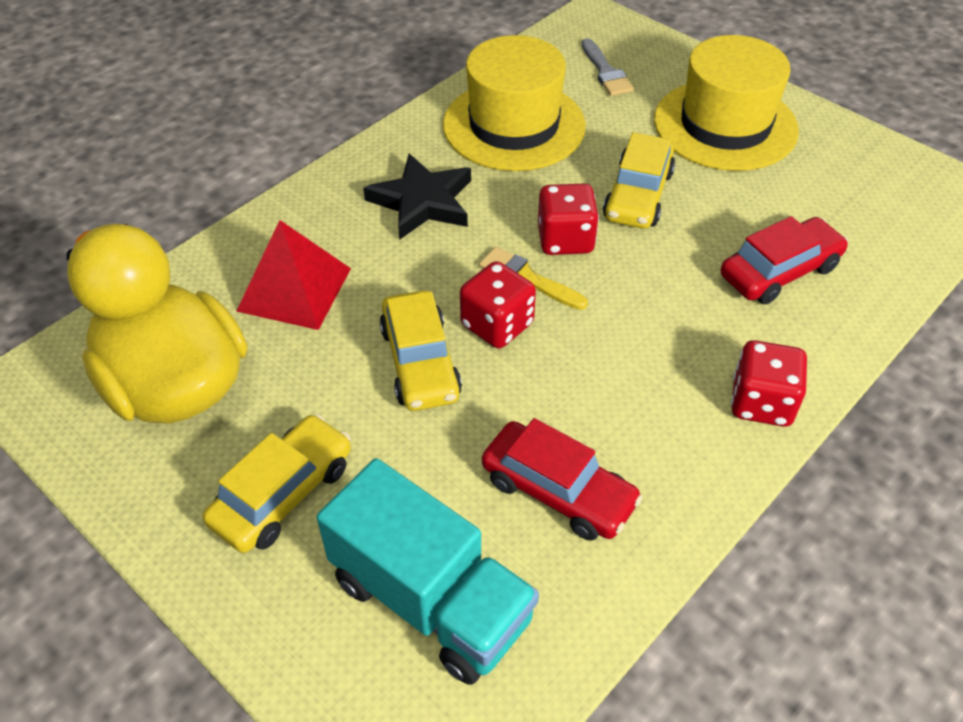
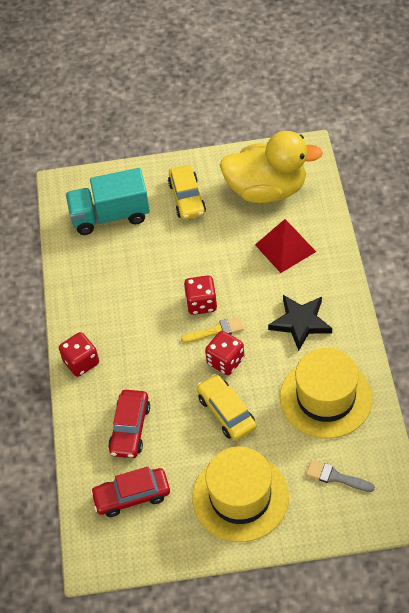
camera: 135 degrees right, 5 degrees up
yellow car [380,290,462,411] -> none
red car [482,418,643,541] -> red car moved to [90,467,170,517]

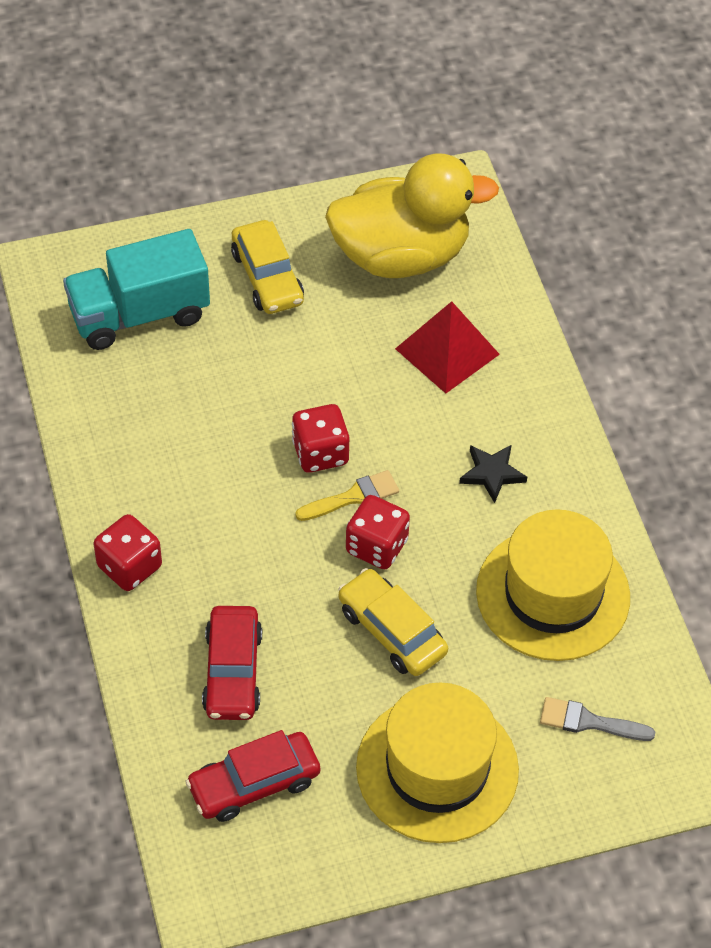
camera: 15 degrees left, 0 degrees up
black star [268,295,332,351] -> black star [459,445,527,503], size x0.63

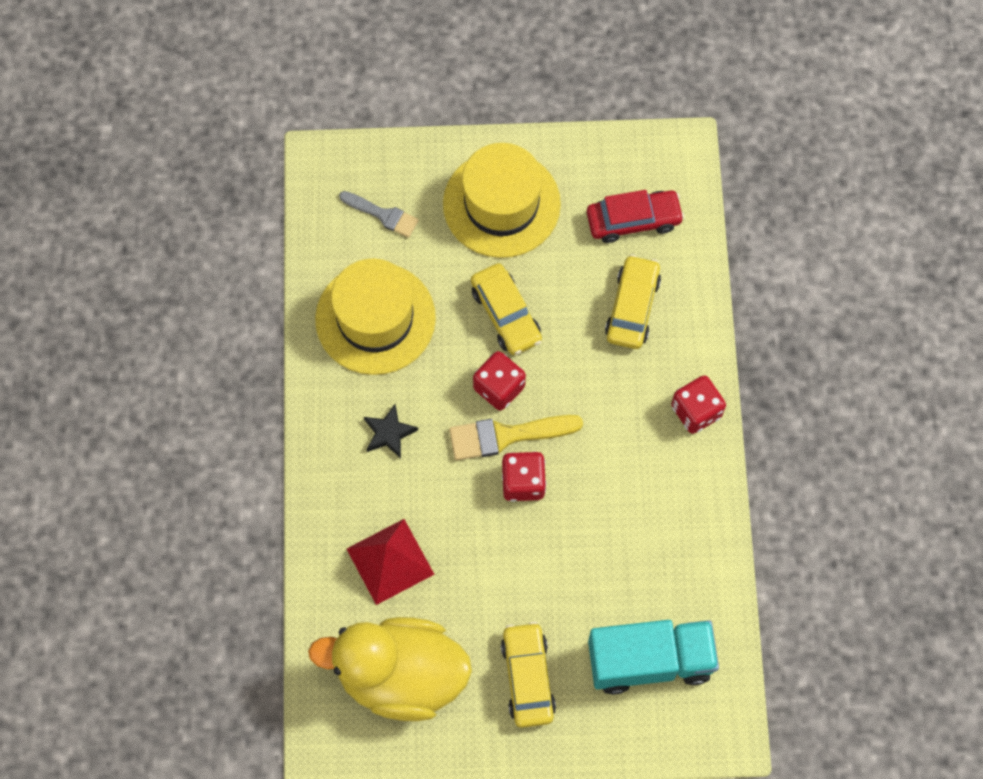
camera: 165 degrees left, 15 degrees up
red car [202,606,262,720] -> yellow car [605,255,661,349]
yellow brush [295,470,399,521] -> yellow brush [449,415,583,460], size x1.52

